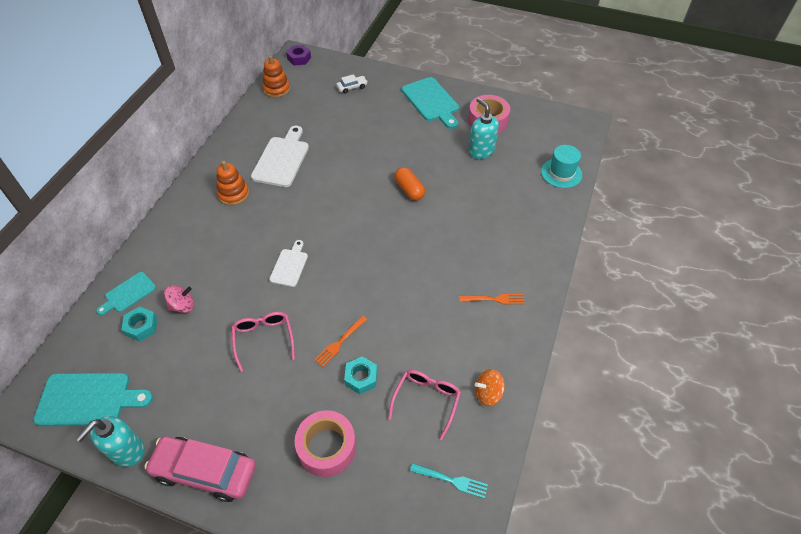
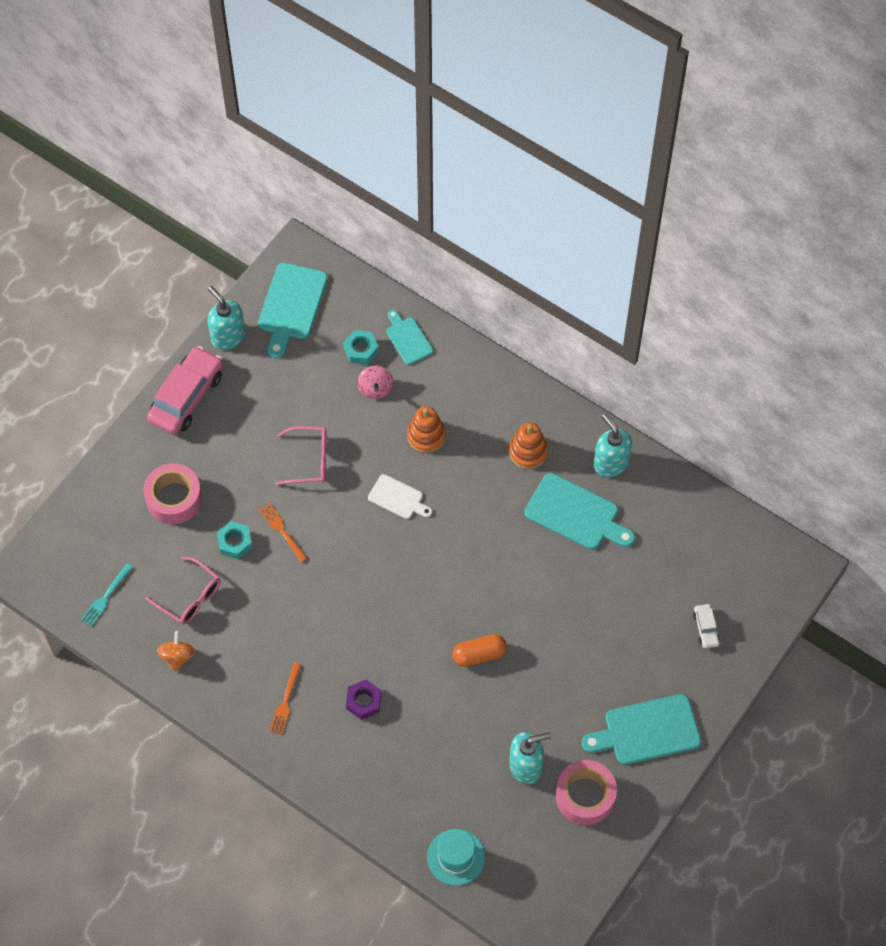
camera: 105 degrees right, 10 degrees up
white cutting board [251,126,309,187] -> turquoise cutting board [524,473,635,550]
orange stacking toy [263,55,290,98] -> orange stacking toy moved to [407,406,446,453]
purple nut [286,45,311,66] -> purple nut moved to [346,680,382,720]
none -> turquoise soap dispenser [594,414,632,477]

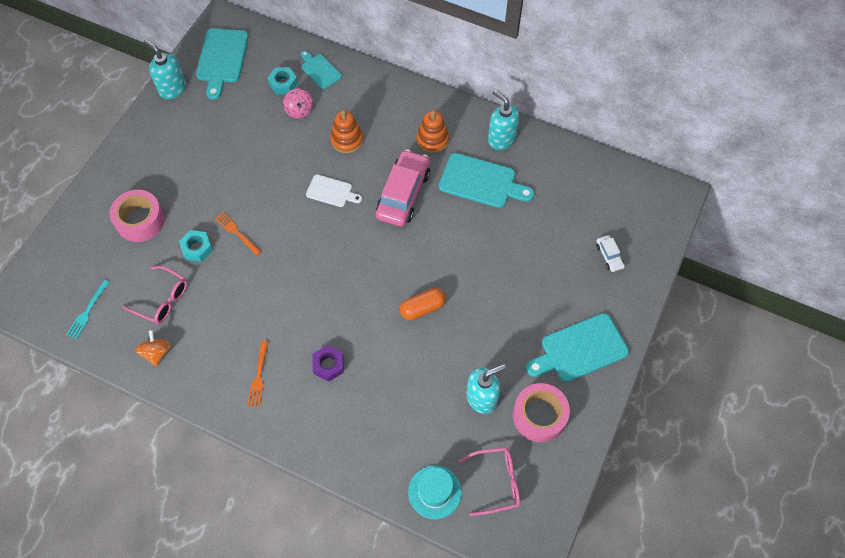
camera: 10 degrees left, 0 degrees up
pink car [147,346,223,435] -> pink car moved to [376,149,430,227]
pink glasses [275,426,327,485] -> pink glasses moved to [459,447,520,516]

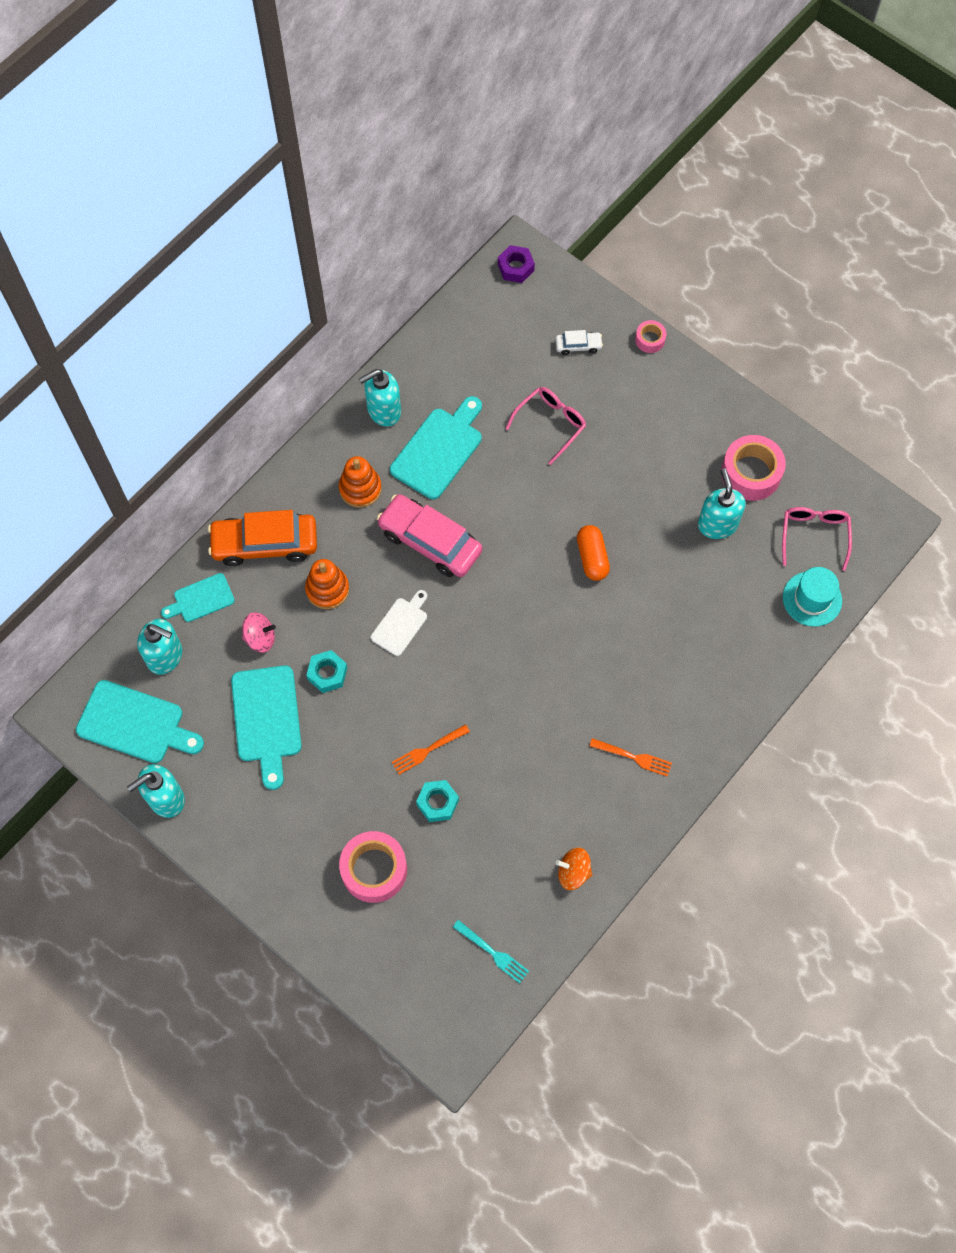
camera: 75 degrees left, 5 degrees up
pink glasses [123,266,187,324] -> pink glasses moved to [505,387,586,465]
turquoise nut [267,67,298,94] -> turquoise nut moved to [306,650,347,693]
purple nut [313,345,344,381] -> purple nut moved to [498,245,535,283]
turquoise cutting board [526,313,629,382] -> turquoise cutting board moved to [231,665,302,790]
none -> turquoise soap dispenser [137,619,182,675]
none -> orange car [208,510,317,566]
none -> pink tape [635,320,666,353]

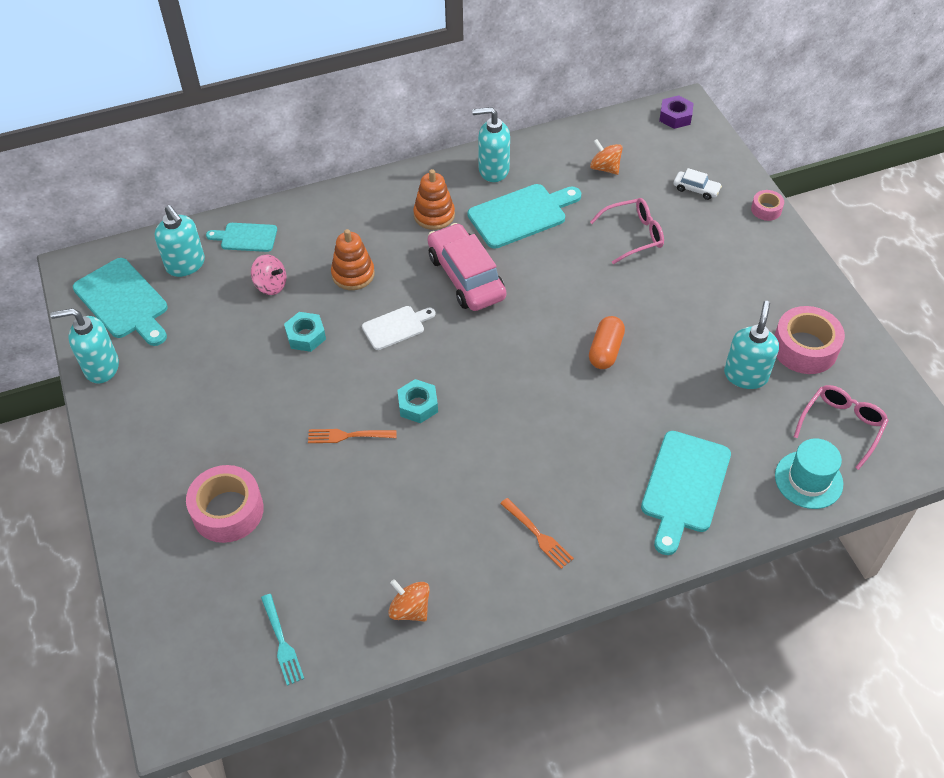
camera: 30 degrees right, 15 degrees down
orange car [208,510,317,566] -> none
turquoise cutting board [231,665,302,790] -> turquoise cutting board moved to [641,431,731,555]
turquoise nut [416,780,459,822] -> turquoise nut moved to [397,379,438,423]
none -> orange spinning top [590,139,623,175]

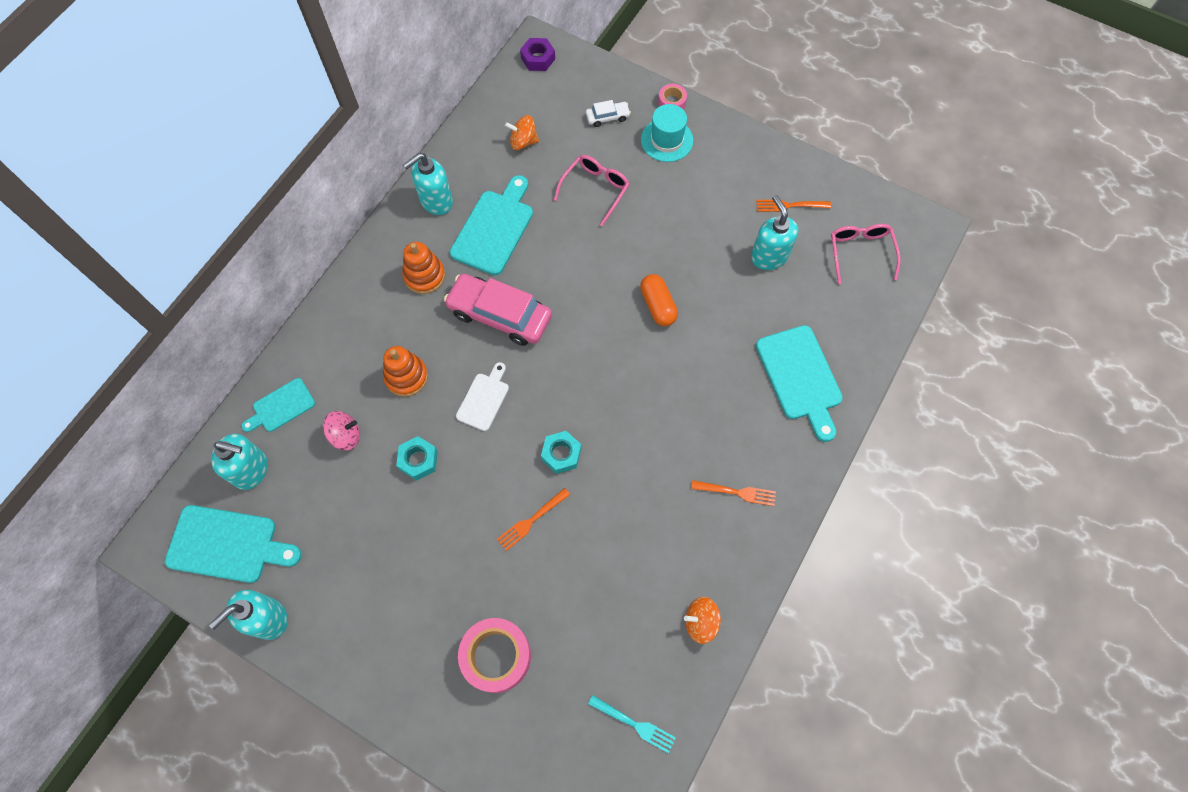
camera: 40 degrees left, 15 degrees up
pink tape [775,306,845,374] -> orange fork [756,200,831,212]
turquoise hat [775,438,843,509] -> turquoise hat moved to [641,104,693,162]

